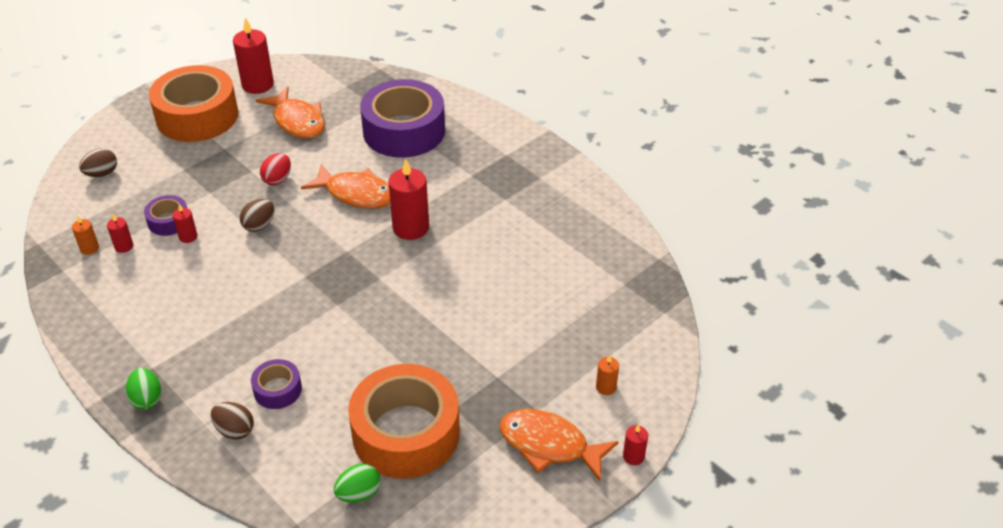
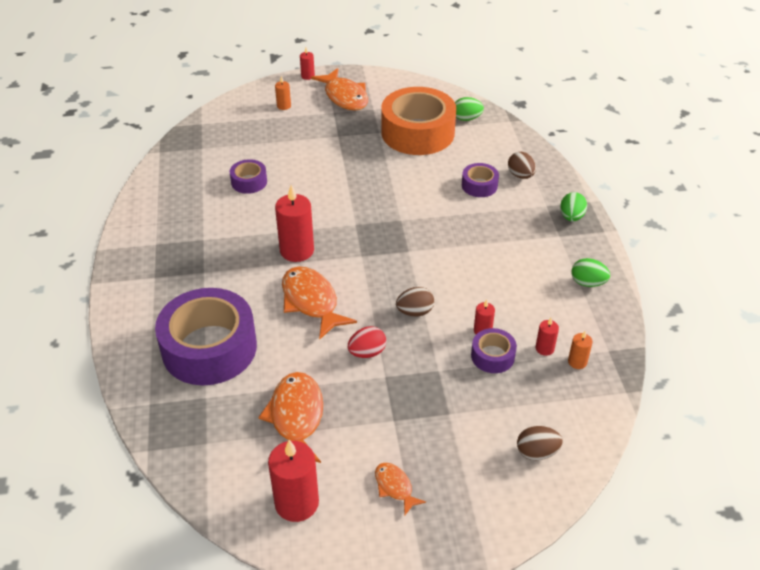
camera: 145 degrees left, 0 degrees up
orange tape [149,65,239,142] -> orange fish [375,463,426,515]
none -> purple tape [230,159,267,194]
none -> green egg [571,258,610,287]

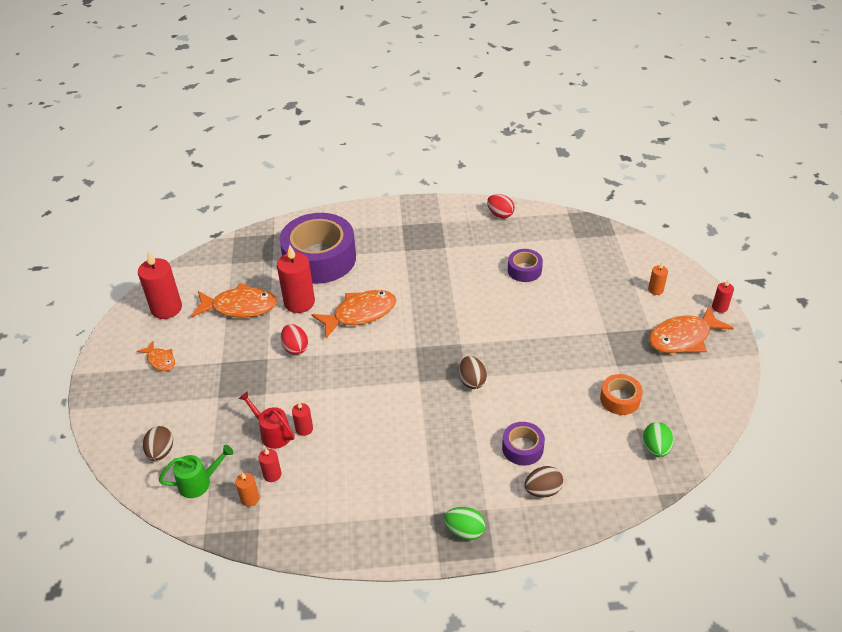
camera: 95 degrees right, 0 degrees up
red candle [275,185,314,262] -> red candle moved to [277,245,315,313]
orange fish [375,463,426,515] -> orange fish turned 75 degrees clockwise [137,341,175,371]
orange tape [381,87,456,155] -> orange tape [600,374,643,415], size x0.46
brown egg [396,287,434,316] -> brown egg moved to [459,356,487,389]
purple tape [471,328,517,373] -> red watering can [238,391,295,449]
green egg [571,258,610,287] -> none
none -> green watering can [159,445,234,498]
none -> red egg [487,194,515,218]

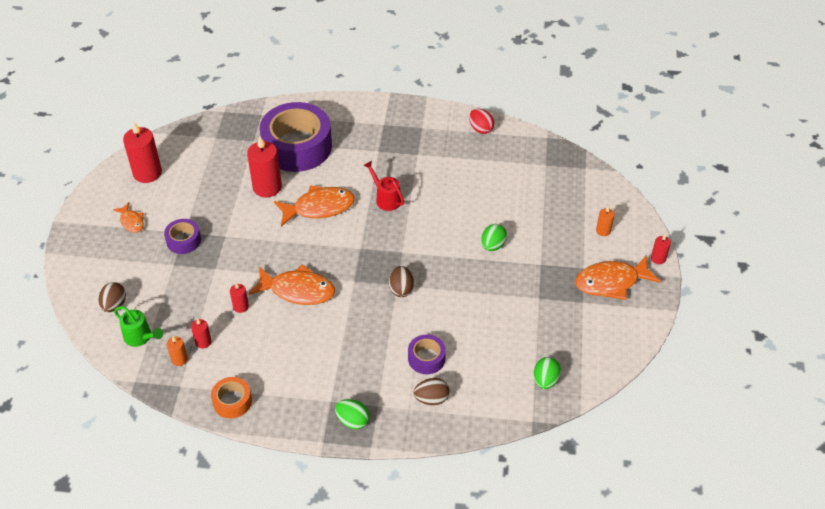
camera: 10 degrees right, 5 degrees up
green watering can [159,445,234,498] -> green watering can turned 45 degrees clockwise [114,306,163,347]
orange fish [191,283,277,318] -> orange fish moved to [248,264,335,305]
red watering can [238,391,295,449] -> red watering can moved to [363,161,404,211]
red egg [281,324,308,355] -> none
purple tape [508,249,543,282] -> purple tape moved to [164,219,201,254]
orange tape [600,374,643,415] -> orange tape moved to [211,377,252,418]
none -> green egg [481,224,507,251]

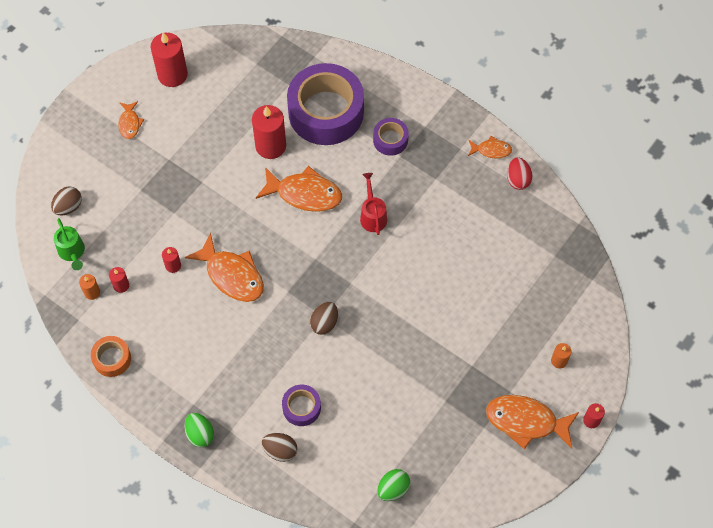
camera: 30 degrees right, 15 degrees up
purple tape [164,219,201,254] -> purple tape moved to [373,118,409,156]
green egg [481,224,507,251] -> none
none -> orange fish [468,136,512,158]

